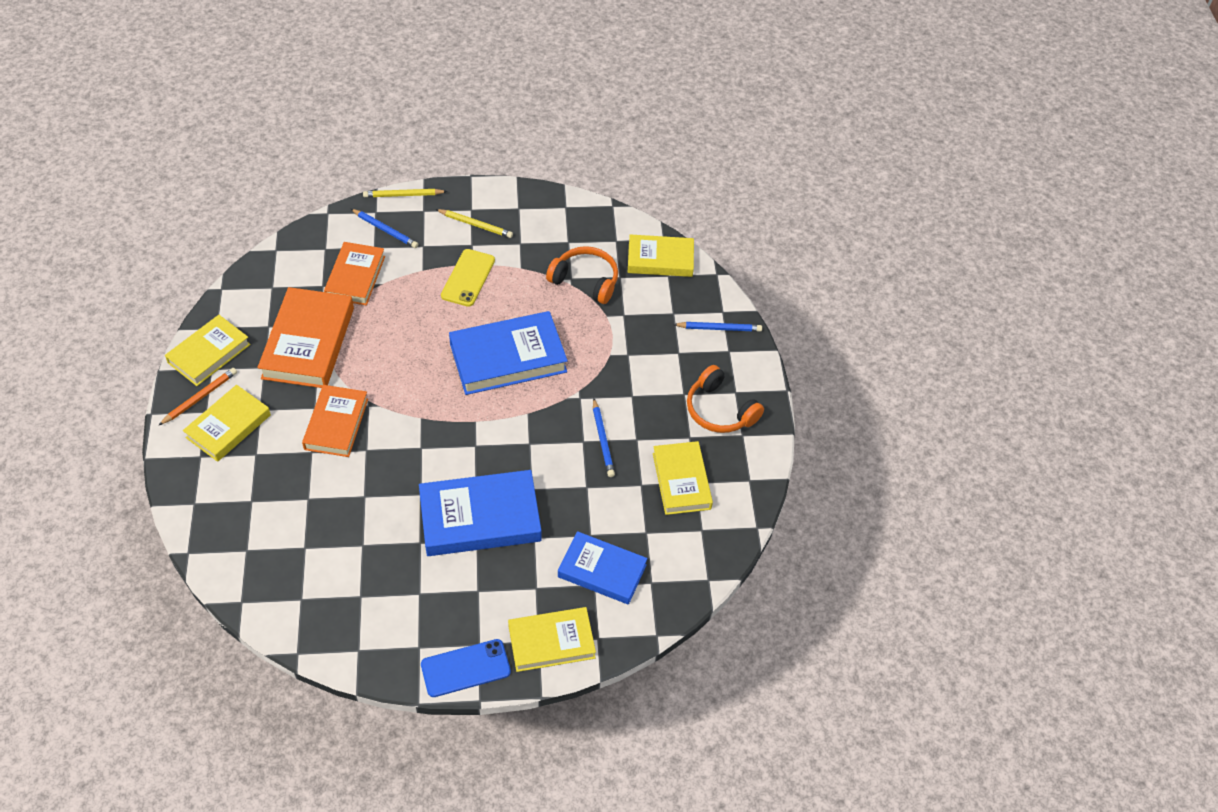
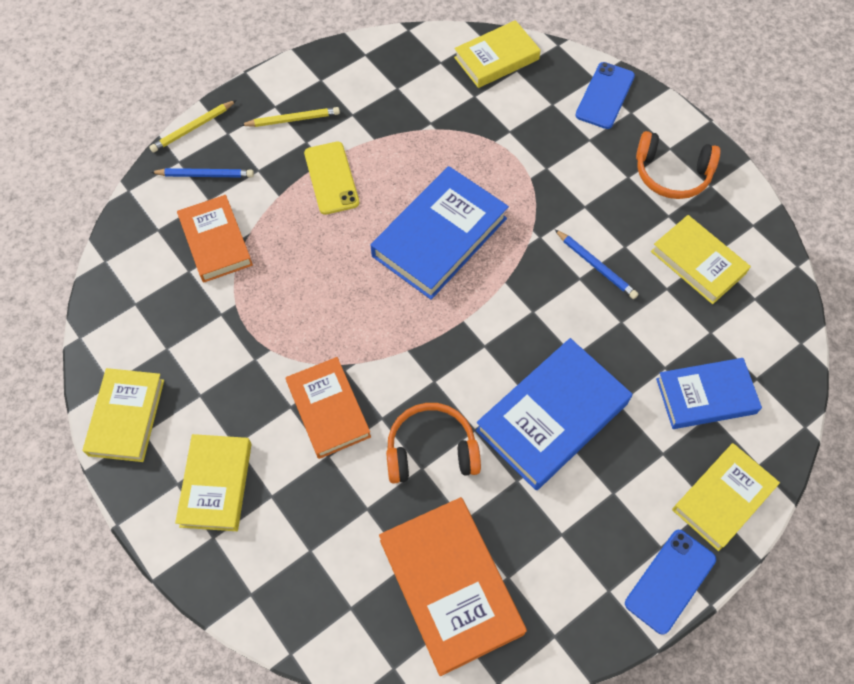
camera: 30 degrees left, 10 degrees up
orange pencil [158,368,237,426] -> none
orange book [258,287,354,388] -> orange book moved to [379,497,527,676]
orange headphones [546,246,618,304] -> orange headphones moved to [386,403,481,484]
blue pencil [673,322,762,332] -> blue phone [575,62,635,129]

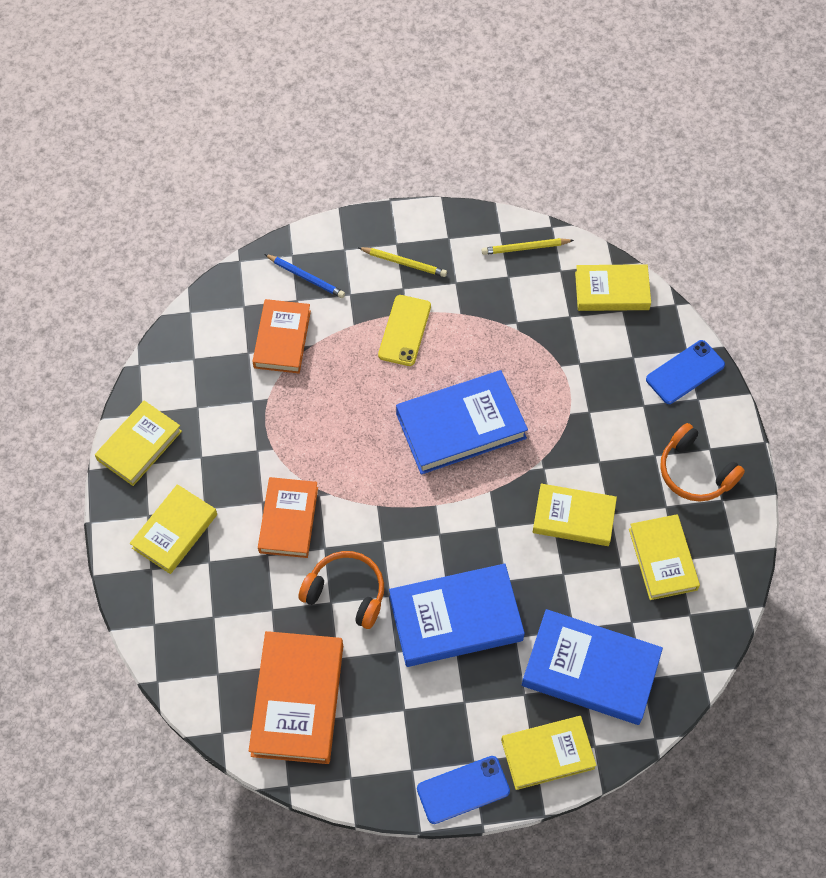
camera: 30 degrees right, 0 degrees up
yellow pencil [150,100,237,152] -> yellow pencil moved to [482,238,574,255]
blue pencil [554,229,638,299] -> yellow book [532,484,617,546]
blue book [656,358,762,429] -> blue book [522,609,663,725], size x1.51

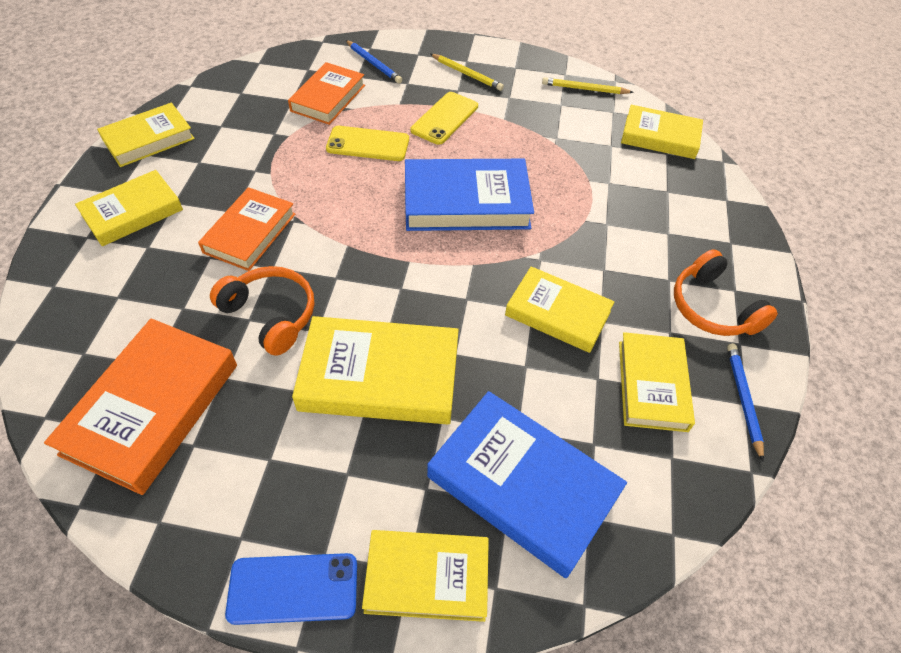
camera: 15 degrees right, 10 degrees down
blue book [389,564,525,667] -> yellow book [292,316,459,424]
blue phone [646,340,725,404] -> none
none -> yellow phone [326,126,409,161]
none -> blue pencil [727,344,764,462]

